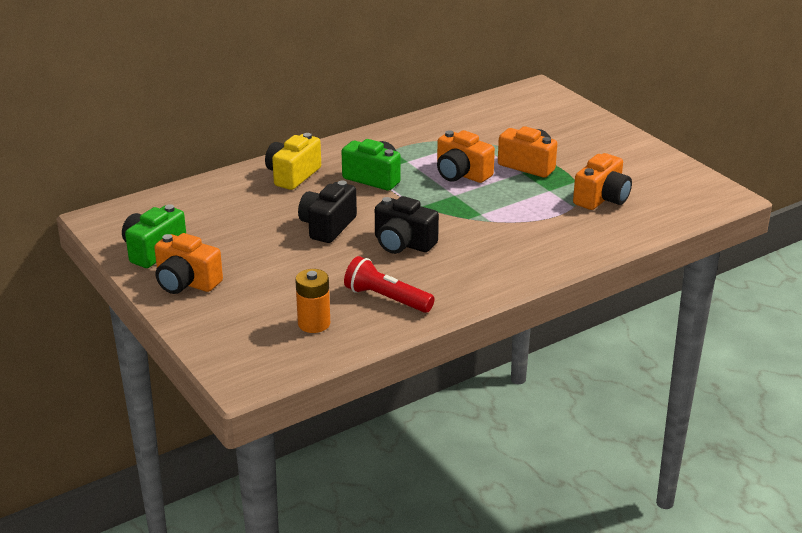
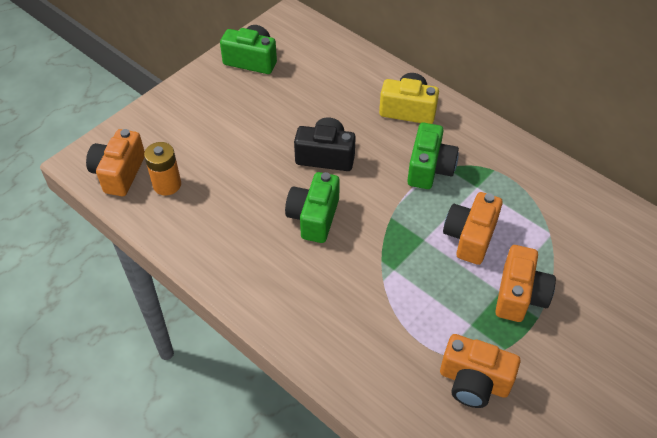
camera: 75 degrees right, 20 degrees up
orange camera [154,233,223,294] -> orange camera moved to [86,129,145,196]
red flashlight [344,256,435,313] -> none
black camera [375,196,439,254] -> green camera [285,172,340,243]

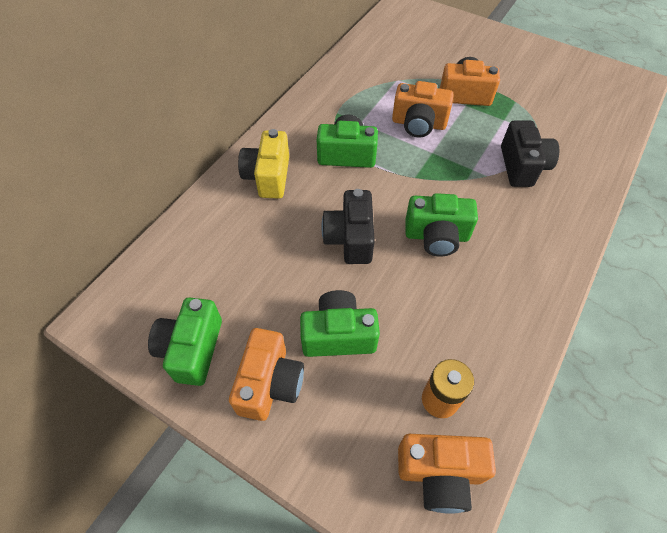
camera: 100 degrees left, 5 degrees up
orange camera [440,334,520,408] -> orange camera moved to [229,328,304,421]
none -> green camera [300,290,380,357]
none -> black camera [501,120,559,187]

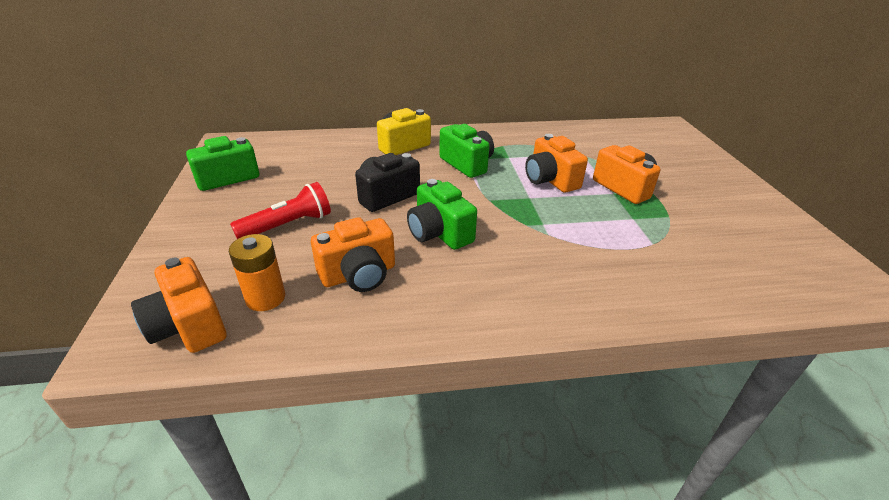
camera: 50 degrees right, 20 degrees down
orange camera [229,328,304,421] -> orange camera moved to [311,217,395,292]
green camera [300,290,380,357] -> red flashlight [230,182,331,239]
black camera [501,120,559,187] -> none

